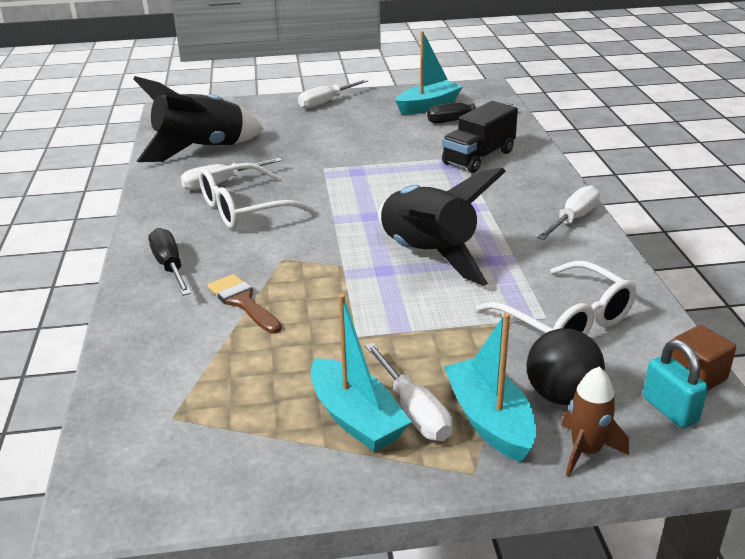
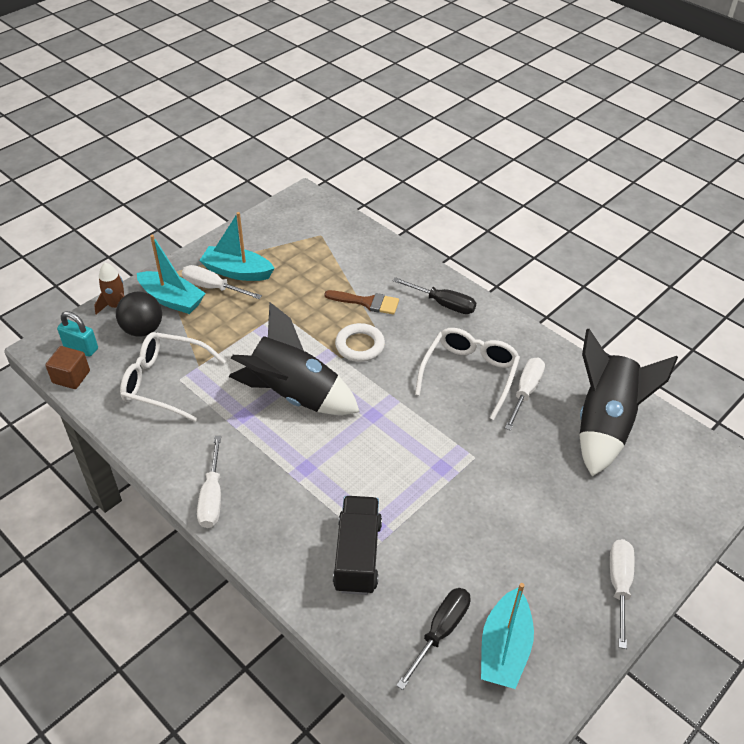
camera: 140 degrees right, 15 degrees up
none -> white ring [335,323,385,362]

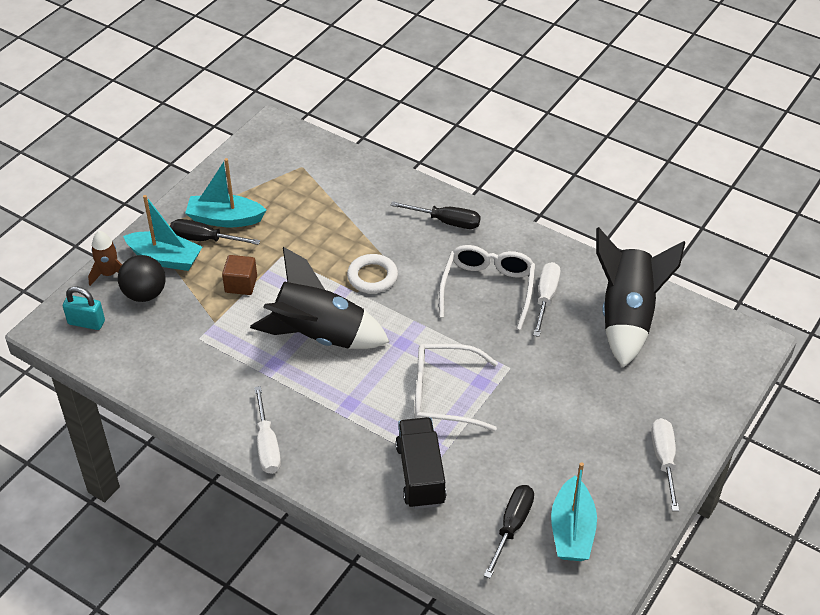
camera: 10 degrees left, 0 degrees up
brown cube [45,346,90,389] -> brown cube moved to [222,255,257,295]
white glasses [120,332,226,422] -> white glasses moved to [414,344,498,431]
white screwdriver [182,265,262,299] -> black screwdriver [170,219,260,245]
brown brush [324,290,399,315] -> none

